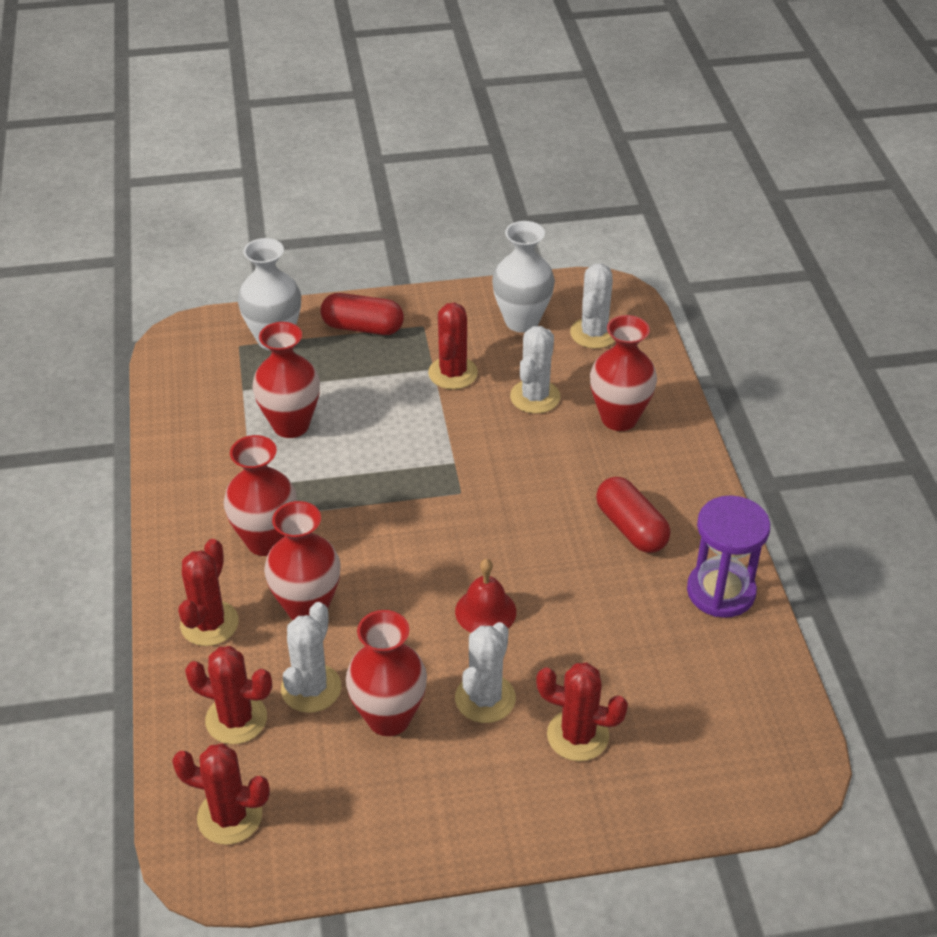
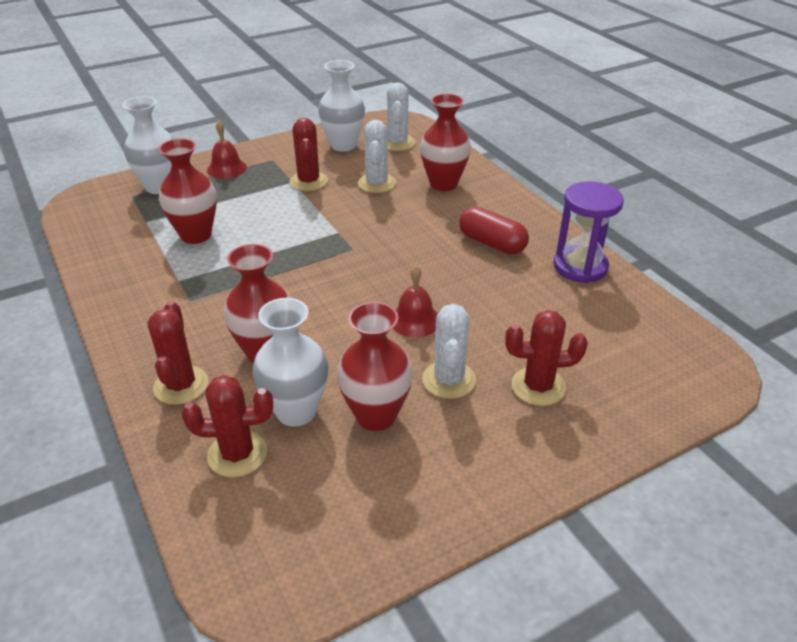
camera: 20 degrees left, 5 degrees down
red cactus [172,744,270,845] -> none
red vase [224,435,297,556] -> none
white cactus [281,602,341,713] -> white vase [253,298,329,427]
red capsule [320,293,404,335] -> red bell [207,121,247,179]

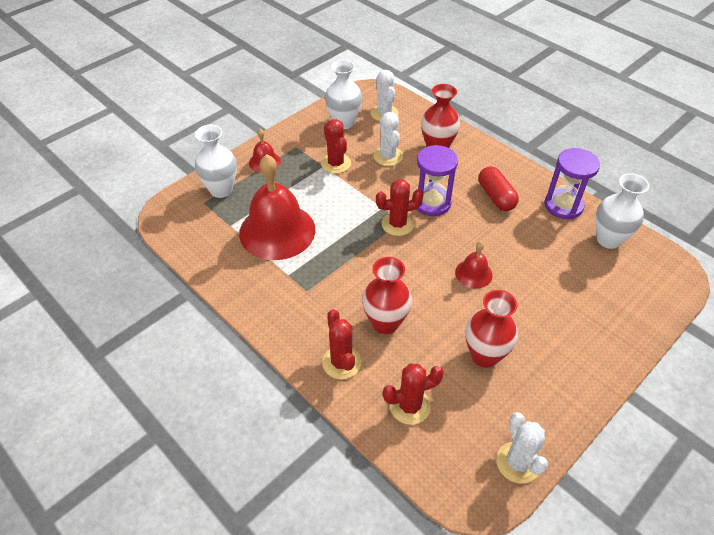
camera: 15 degrees left, 10 degrees up
red vase [159,138,217,244] -> red bell [239,154,315,260]
white vase [253,298,329,427] -> white vase moved to [596,173,649,249]
white cactus [422,304,476,399] -> white cactus moved to [496,412,548,484]
red capsule [459,207,529,254] -> red capsule turned 45 degrees clockwise [478,166,519,211]
red cactus [505,310,588,406] -> red cactus moved to [376,179,423,236]
none -> purple hourglass [417,145,458,216]

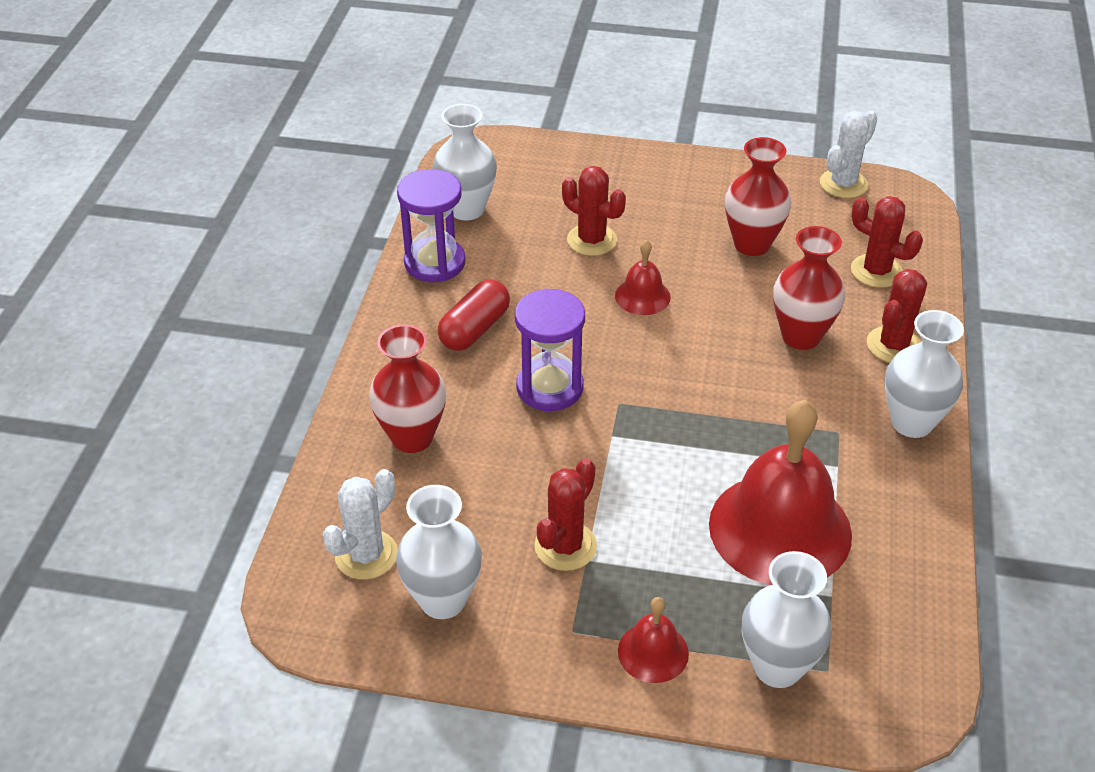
camera: 125 degrees left, 5 degrees down
white cactus [373,112,403,166] -> none
red cactus [376,179,423,236] -> red cactus moved to [562,166,626,256]
none -> white vase [885,310,964,438]

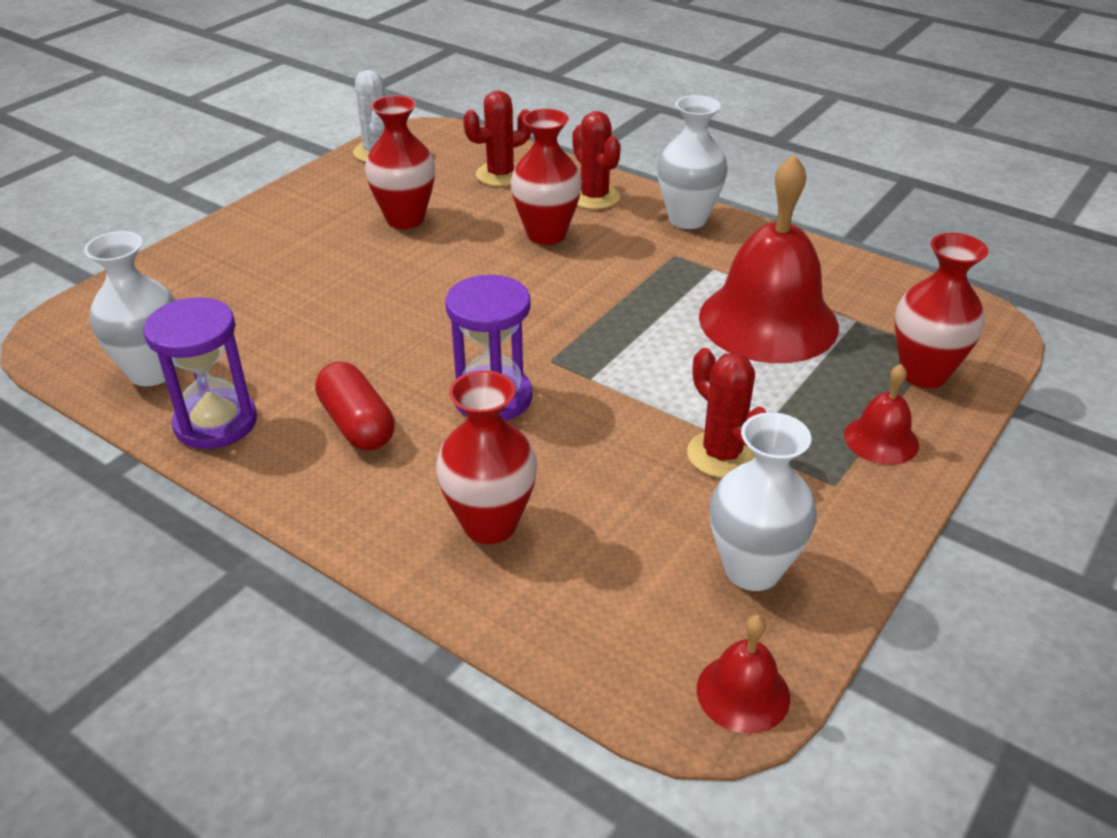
camera: 65 degrees left, 5 degrees down
white cactus [322,469,398,580] -> none
red cactus [562,166,626,256] -> none
red bell [615,240,671,315] -> red bell moved to [697,615,790,734]
white vase [742,551,832,688] -> red vase [894,233,988,388]

